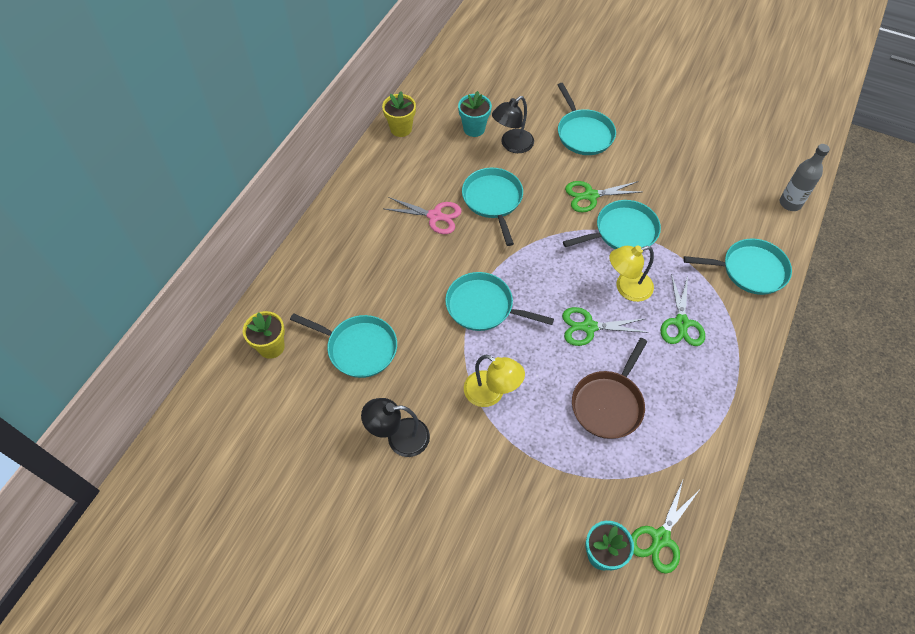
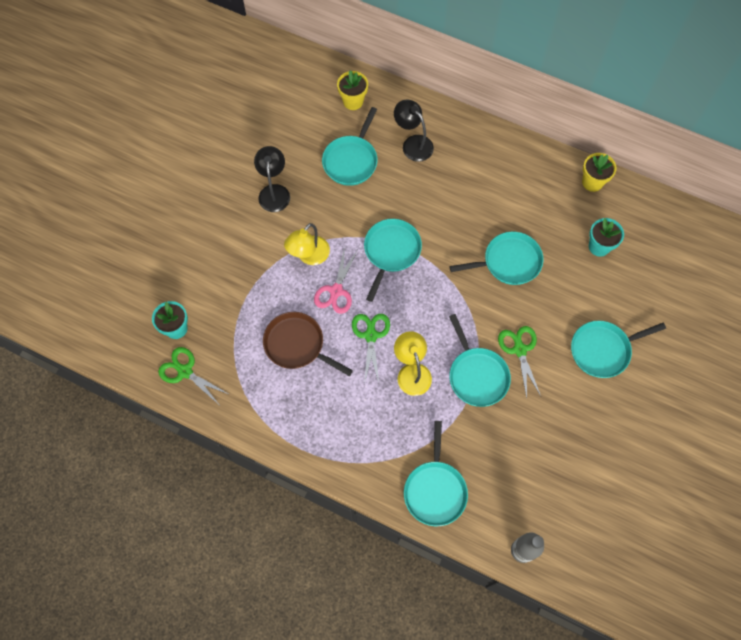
camera: 90 degrees right, 10 degrees up
pink scissors [385,197,462,234] -> pink scissors moved to [314,247,358,314]
black lamp [492,96,534,153] -> black lamp moved to [394,100,434,162]
green scissors [661,274,705,346] -> none

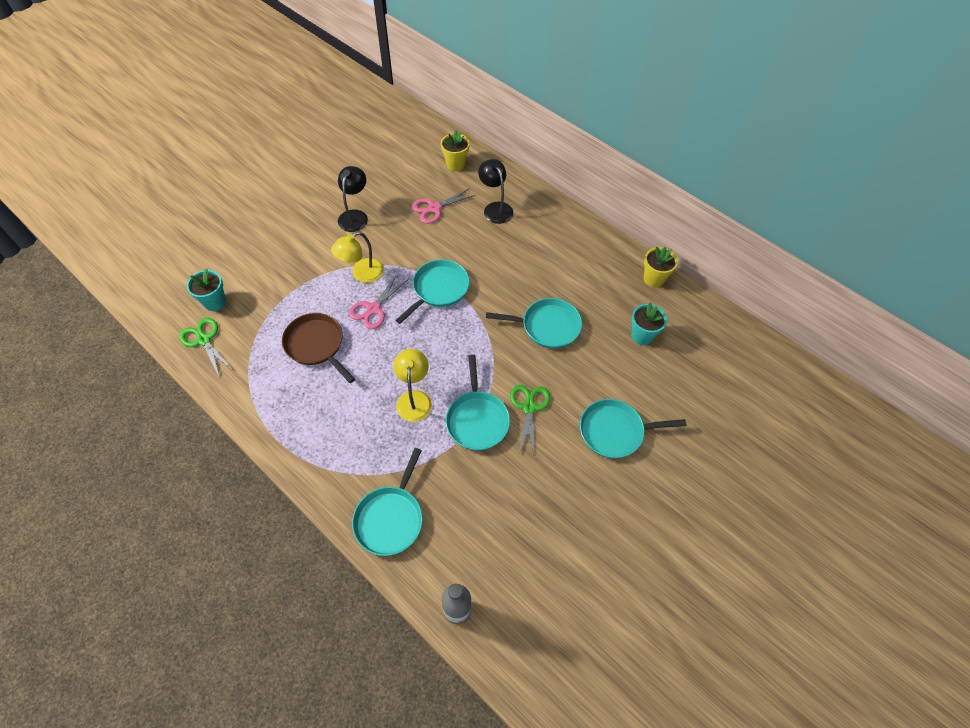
camera: 15 degrees right, 10 degrees down
turquoise pan [322,107,378,186] -> pink scissors [412,188,476,224]
green scissors [352,314,390,384] -> none

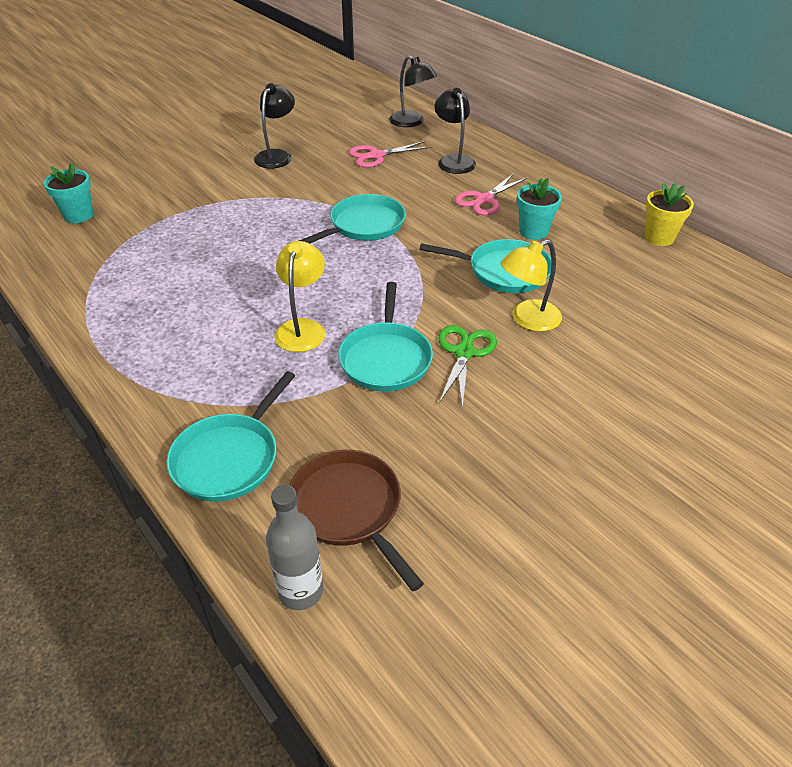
camera: 10 degrees right, 15 degrees down
green scissors [179,318,234,378] -> none
brown pan [282,313,355,383] -> brown pan moved to [289,450,424,591]
yellow lamp [331,232,384,283] -> yellow lamp moved to [500,240,562,332]
pink scissors [349,274,409,329] -> pink scissors moved to [455,173,528,215]
yellow flower pot [441,130,470,171] -> black lamp [389,55,437,127]
turquoise pan [580,399,686,458] -> none
turquoise flower pot [631,303,667,345] -> turquoise flower pot moved to [517,178,562,240]

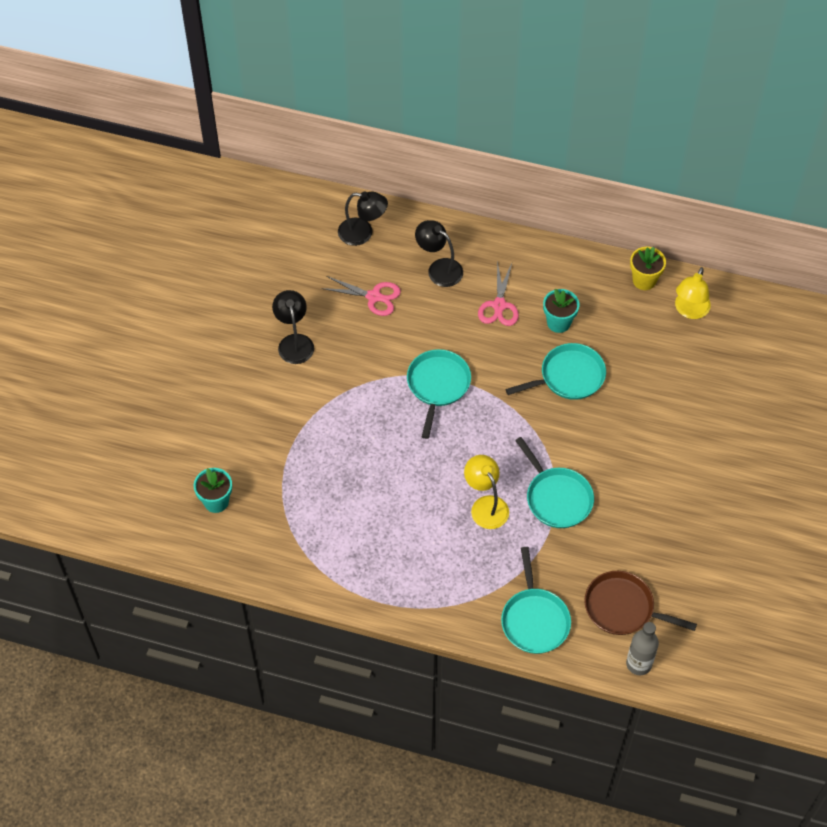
camera: 35 degrees left, 15 degrees up
pink scissors [349,141,431,168] -> pink scissors turned 105 degrees counterclockwise [321,276,401,316]
green scissors [438,325,497,409] -> none
yellow lamp [500,240,562,332] -> yellow lamp moved to [675,267,711,319]

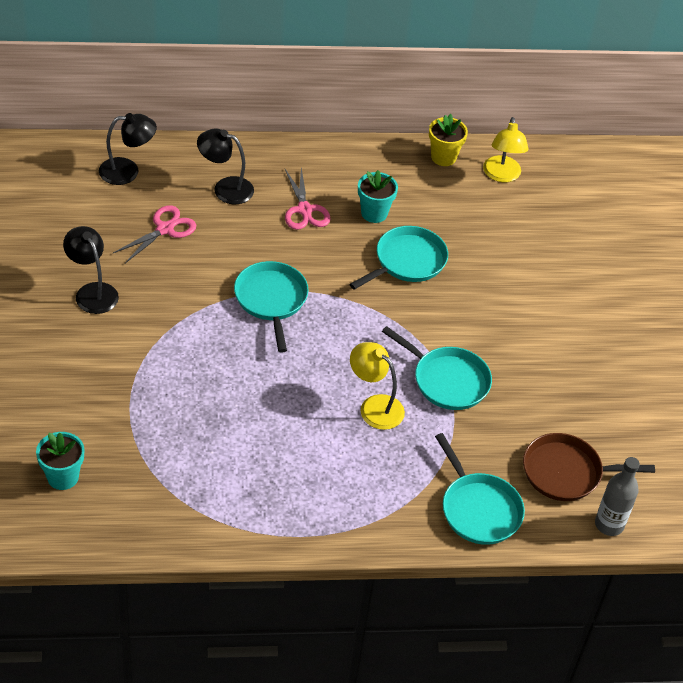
camera: 25 degrees left, 10 degrees down
pink scissors [321,276,401,316] -> pink scissors turned 45 degrees counterclockwise [113,205,196,263]

